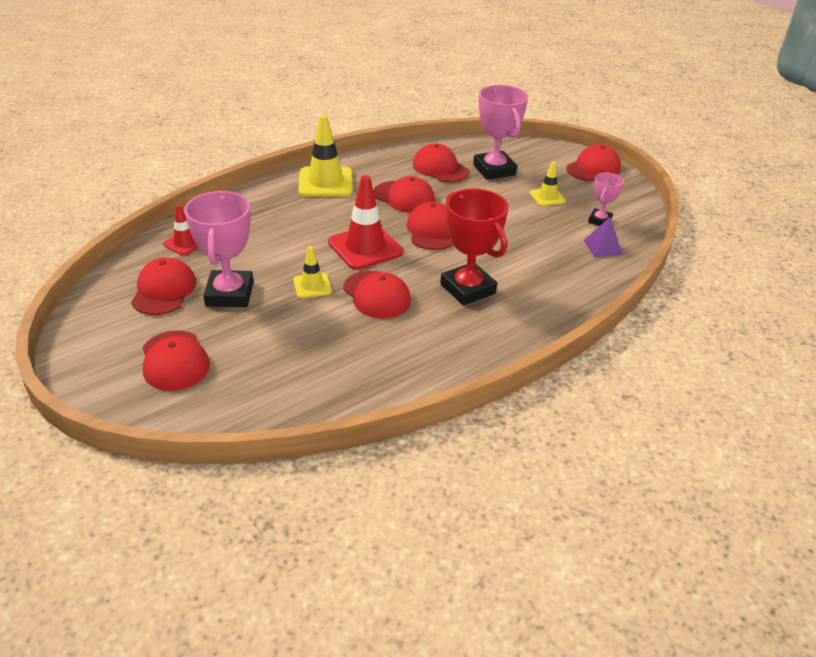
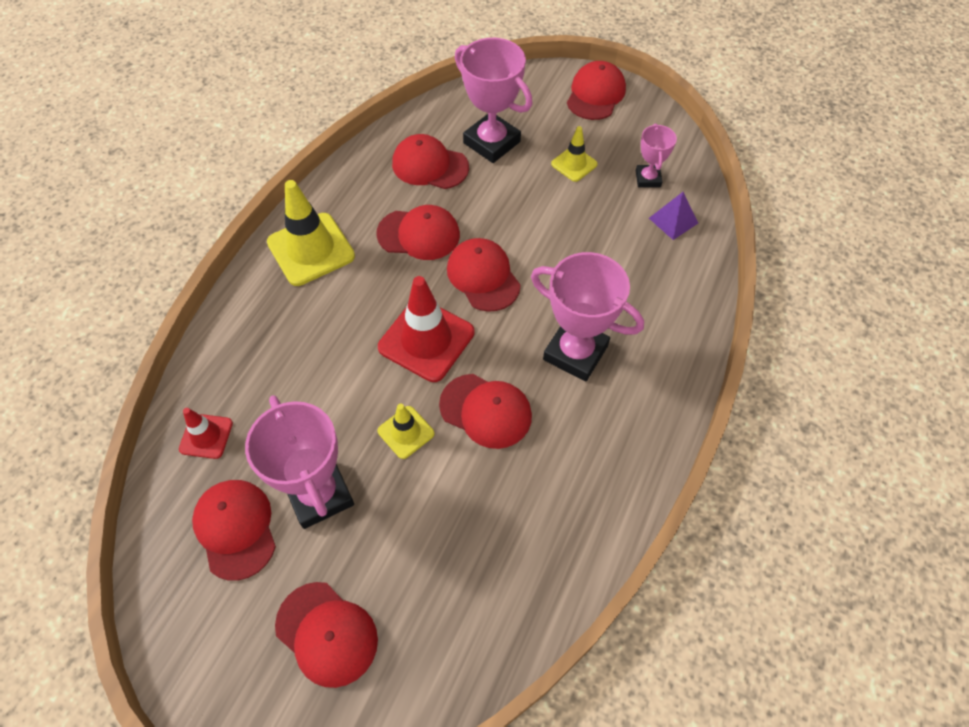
camera: 25 degrees left, 20 degrees up
red trophy [440,188,509,306] -> pink trophy [531,252,644,381]

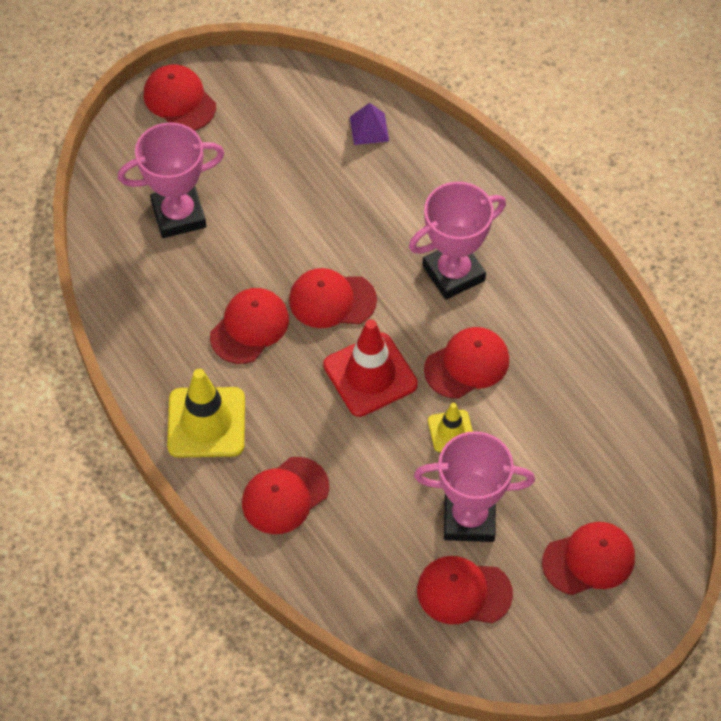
camera: 60 degrees left, 0 degrees up
red traffic cone [179,408,233,459] -> none
red cap [392,134,469,189] -> red cap moved to [242,457,329,534]
yellow traffic cone [551,126,598,182] -> none
pink trophy [636,123,677,188] -> none

